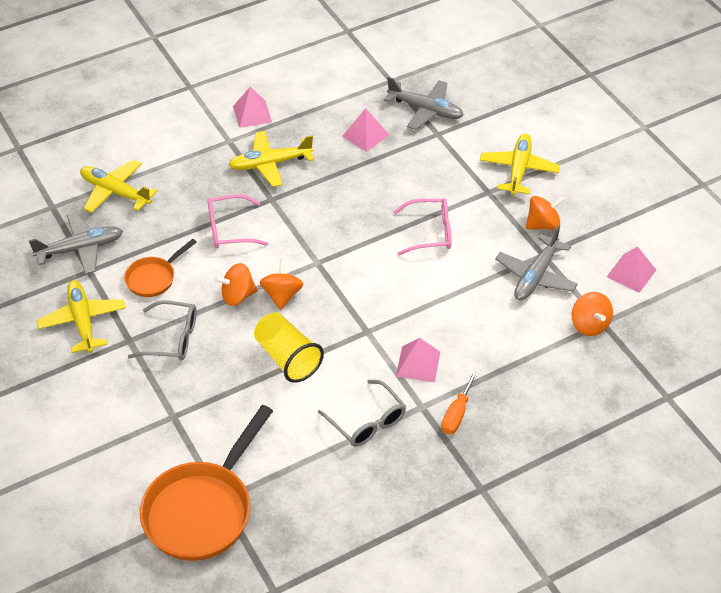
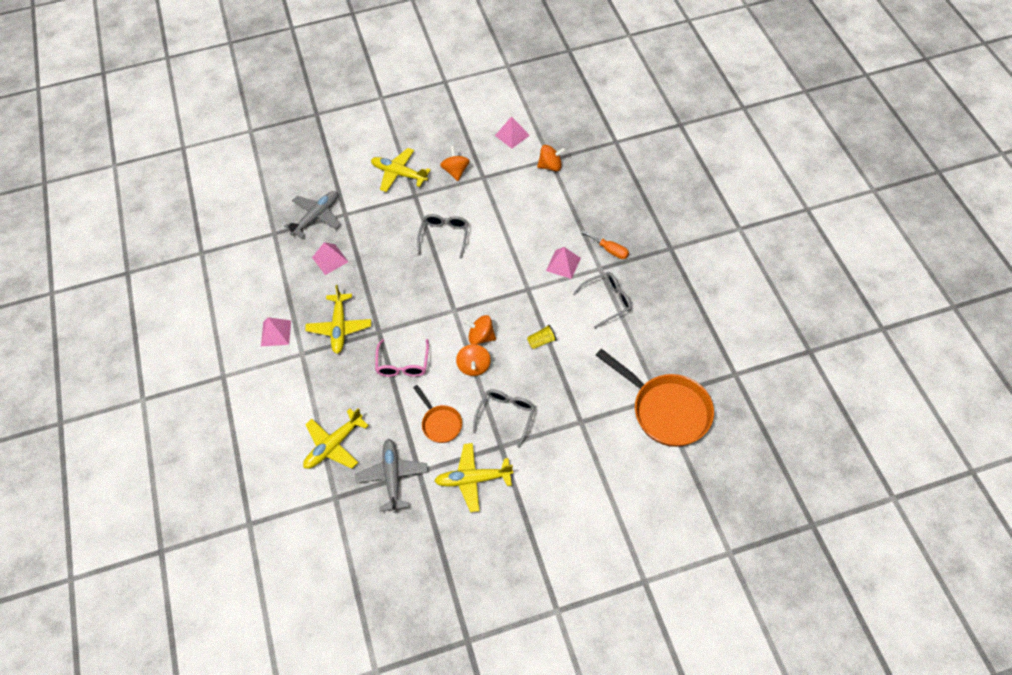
camera: 75 degrees left, 10 degrees up
yellow cup [254,312,324,383] -> yellow cup [527,324,557,349], size x0.52
pink glasses [393,198,451,255] -> grey glasses [417,214,468,259]
grey plane [495,226,578,301] -> none

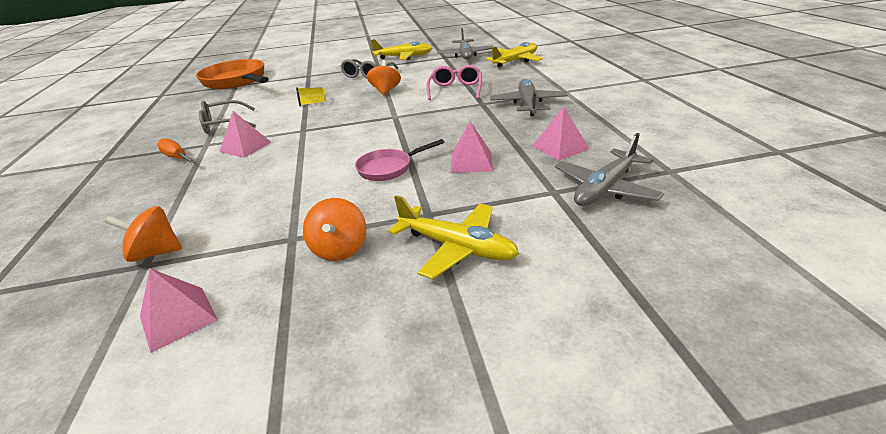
camera: 175 degrees left, 25 degrees down
pink pyramid [261,317,291,346] -> pink pyramid moved to [451,121,493,173]
yellow plane [305,285,371,354] -> grey plane [490,79,568,116]
orange pan [413,385,462,443] -> none
grey glasses [417,214,468,259] -> pink pan [355,139,444,181]
orange spinning top [464,315,496,345] -> none

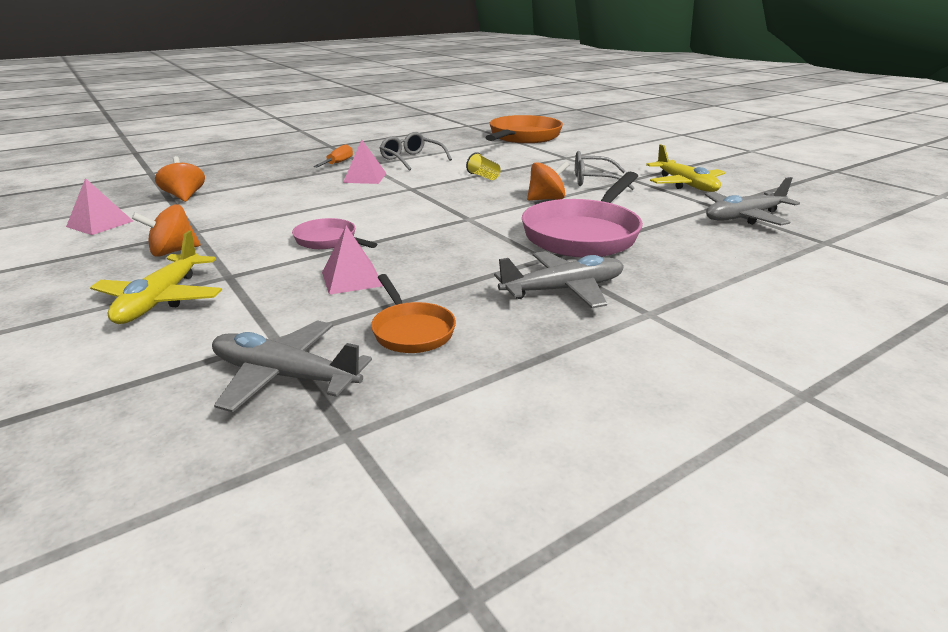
camera: 65 degrees right, 5 degrees down
pink glasses [426,65,482,100] -> pink pan [522,172,643,257]
yellow plane [485,42,543,68] -> none
pink pyramid [532,107,590,160] -> orange pan [371,274,456,353]

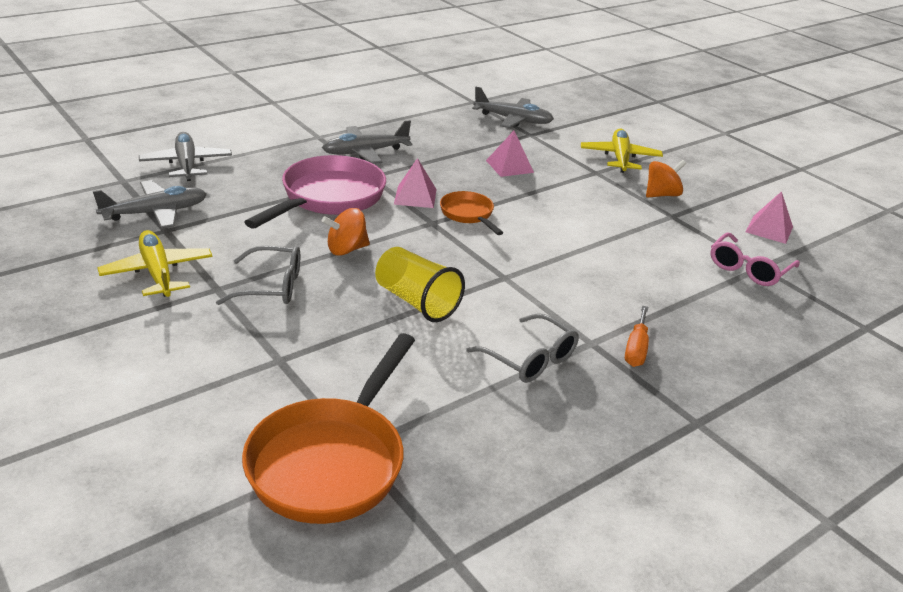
camera: 175 degrees right, 5 degrees up
orange spinning top [155,156,205,202] -> pink glasses [710,232,800,286]
pink pan [292,218,377,249] -> none
pink pyramid [343,140,387,184] -> pink pyramid moved to [394,158,437,208]
orange pan [371,274,456,353] -> orange pan moved to [440,191,503,235]
yellow cup [466,152,501,180] -> yellow cup [375,247,465,322], size x1.93
none -> grey plane [139,132,232,181]

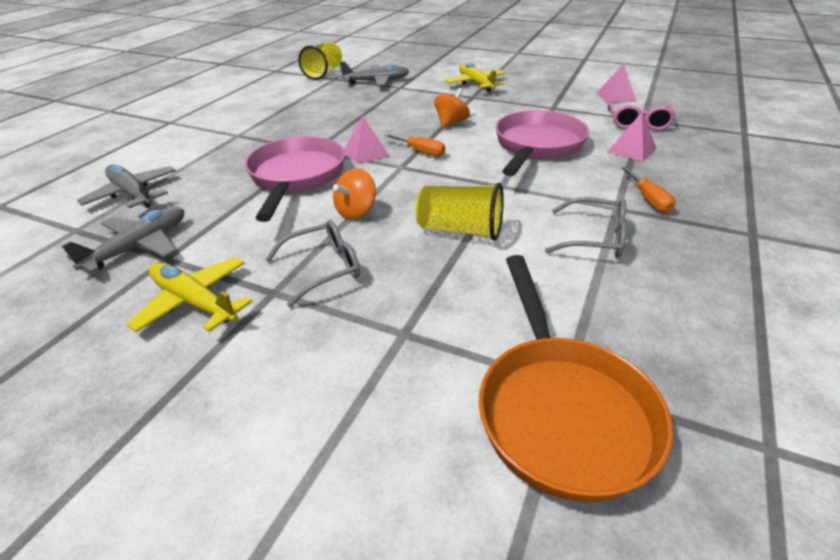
camera: 25 degrees left, 5 degrees up
grey plane [322,120,412,164] -> none
orange pan [440,191,503,235] -> orange screwdriver [384,134,445,157]
pink pyramid [486,131,534,177] -> pink pyramid moved to [607,112,657,162]
orange spinning top [646,160,686,197] -> orange spinning top moved to [434,88,470,128]
none -> yellow cup [298,42,342,80]
none -> pink pan [496,110,589,176]

